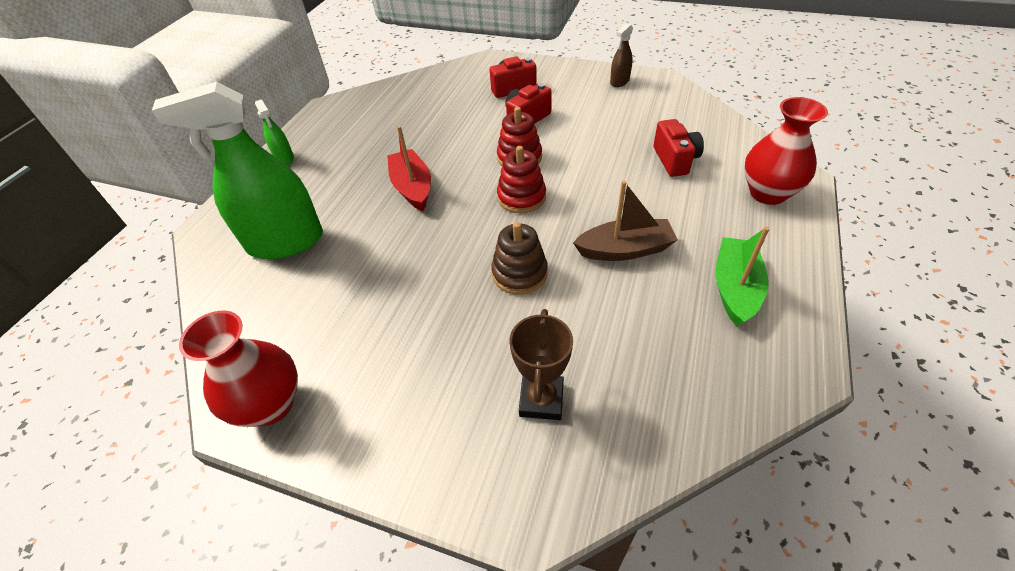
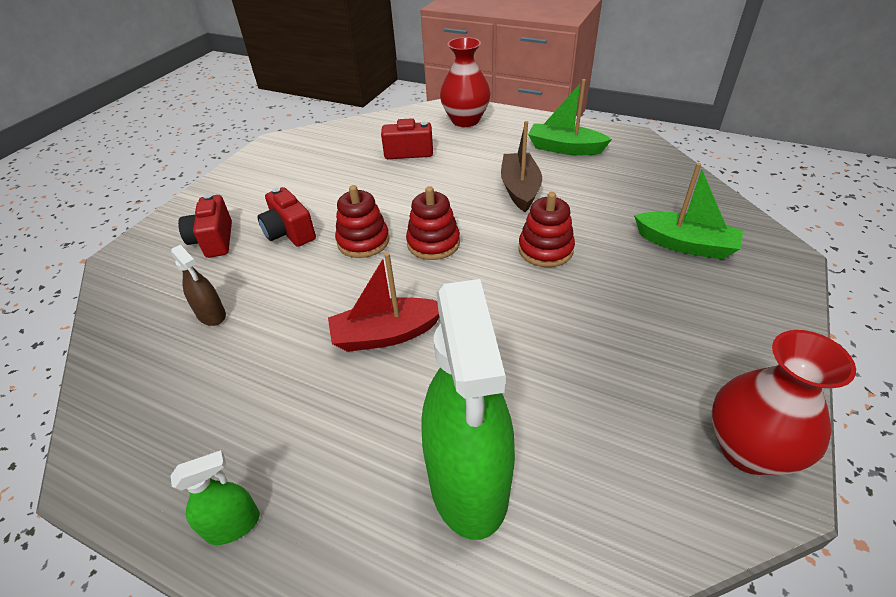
camera: 85 degrees left, 5 degrees down
brown stacking toy [491,222,548,294] -> red stacking toy [518,192,575,267]
brown trophy [510,309,573,420] -> green boat [634,163,743,259]
brown spray bottle [610,23,633,87] -> brown spray bottle moved to [171,245,226,326]

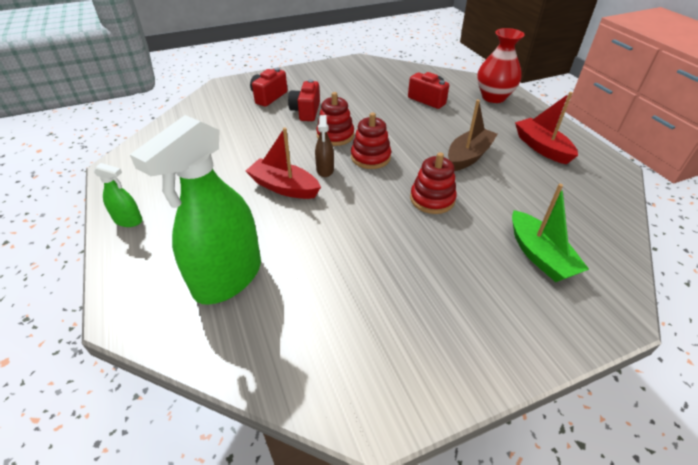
camera: 40 degrees right, 0 degrees up
brown spray bottle [171,245,226,326] -> brown spray bottle moved to [315,115,334,177]
green boat [528,79,612,155] -> red boat [515,92,578,165]
red vase [712,330,856,475] -> none

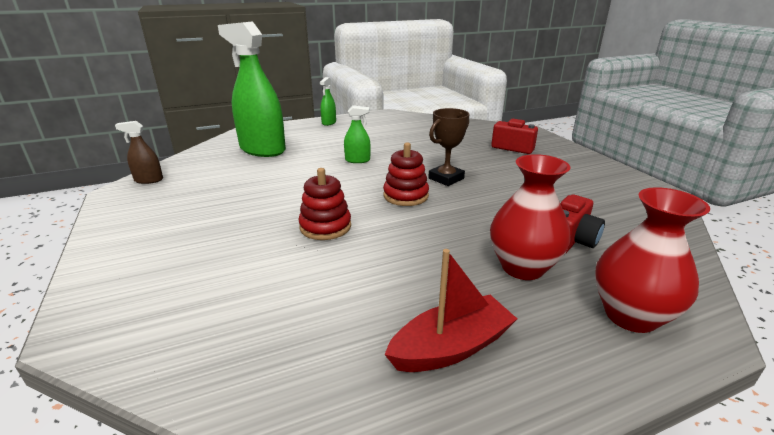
camera: 90 degrees right, 15 degrees down
red boat [246,127,321,199] -> green spray bottle [344,105,371,163]
red camera [288,79,320,121] -> none
brown spray bottle [315,115,334,177] -> brown spray bottle moved to [115,121,163,184]
red stacking toy [316,92,354,146] -> brown trophy [428,108,469,186]
brown boat [448,99,498,171] -> none
green boat [512,184,589,282] -> none
none -> red vase [490,154,571,280]

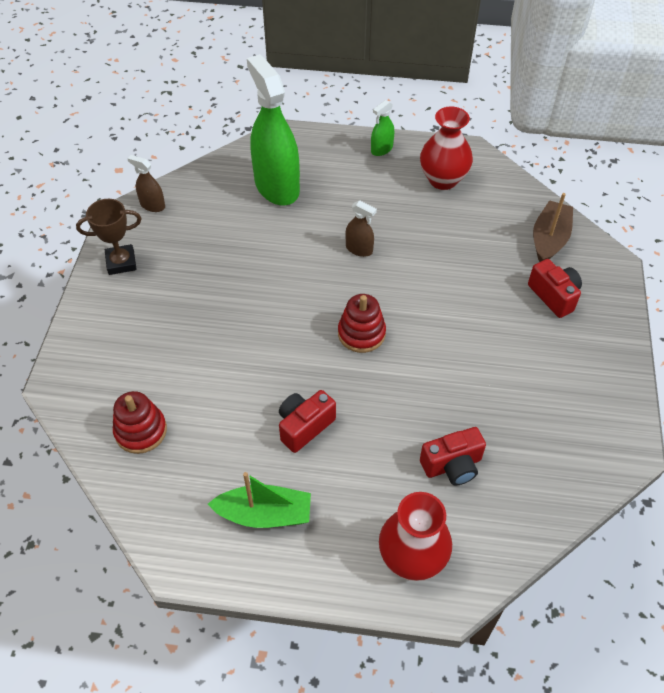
camera: 30 degrees right, 25 degrees up
red stacking toy [299,168,351,240] -> red stacking toy moved to [113,391,167,454]
green spray bottle [344,105,371,163] -> brown spray bottle [346,200,377,257]
red boat [384,249,517,372] -> green boat [208,472,311,528]
brown trophy [428,108,469,186] -> brown trophy moved to [76,199,141,275]
red vase [490,154,571,280] -> red vase moved to [420,106,473,190]
none -> red camera [279,390,336,453]
none -> brown boat [533,193,573,262]

